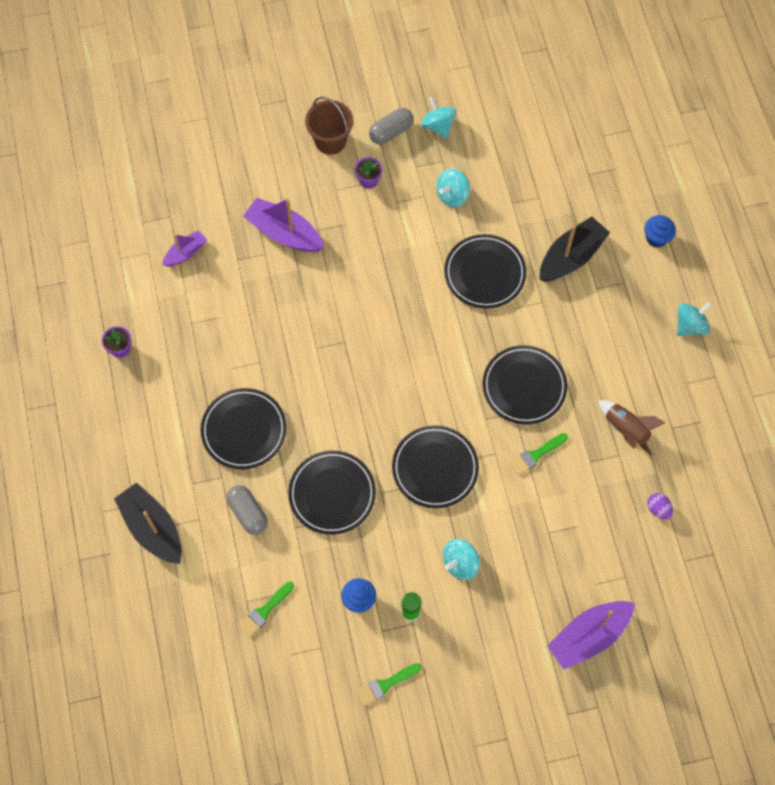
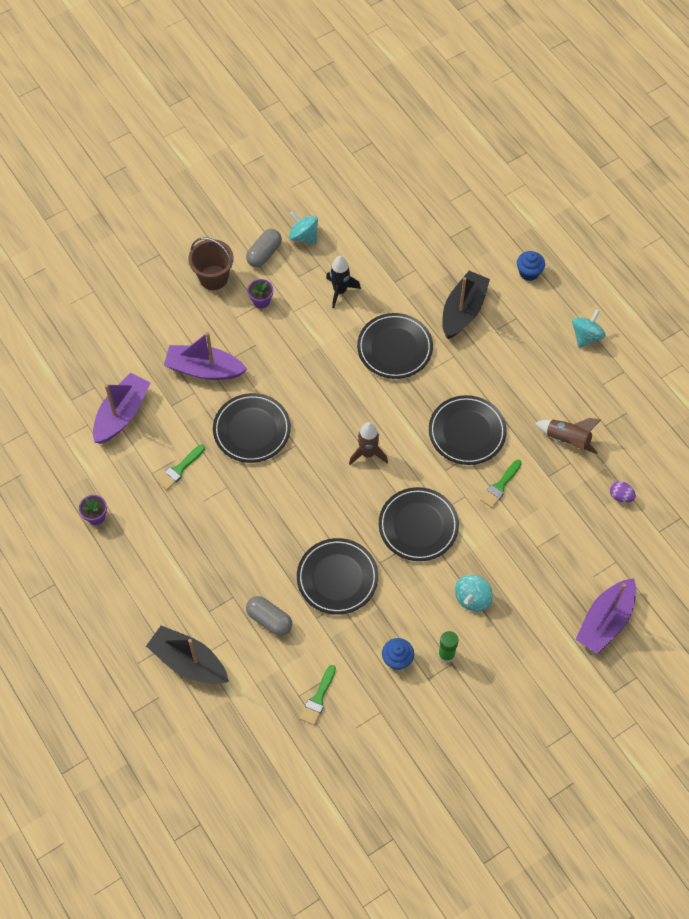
camera: 20 degrees left, 5 degrees down
purple boat [162,230,207,267] -> purple boat [93,373,150,444], size x1.73
black plate [201,388,287,469] -> black plate moved to [213,393,291,463]
green brush [356,663,422,706] -> green brush moved to [157,445,205,490]
turquoise spinning top [436,168,470,208] -> black rocket [326,256,361,308]
none -> brown rocket [349,422,388,465]

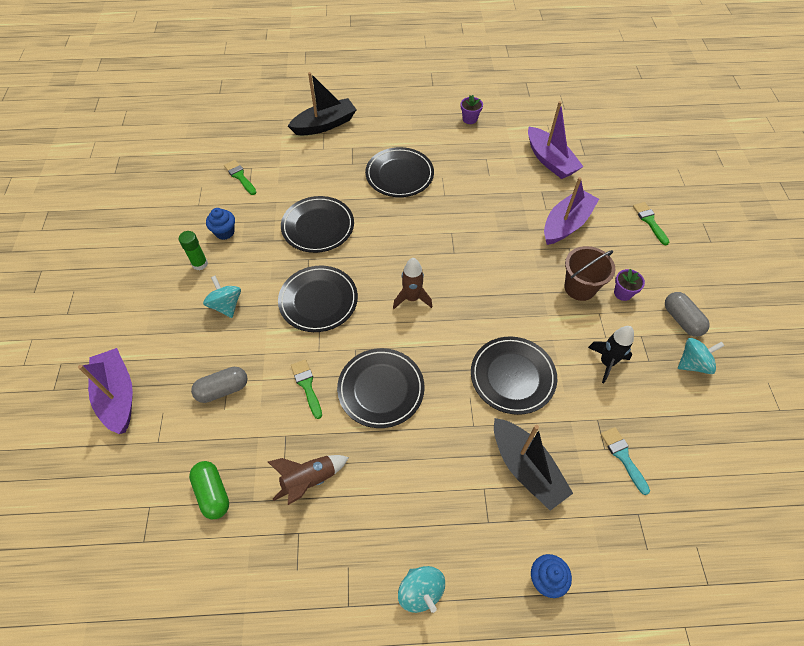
camera: 120 degrees right, 5 degrees down
green brush [157,445,205,490] -> green brush moved to [633,202,669,245]
brown bucket [188,237,234,290] -> brown bucket moved to [564,246,615,301]
black plate [213,393,291,463] -> black plate moved to [365,147,434,197]
grey capsule [246,596,292,636] -> grey capsule moved to [191,367,247,403]
purple egg [610,481,636,503] -> green capsule [189,461,229,519]
none -> turquoise brush [600,427,650,495]

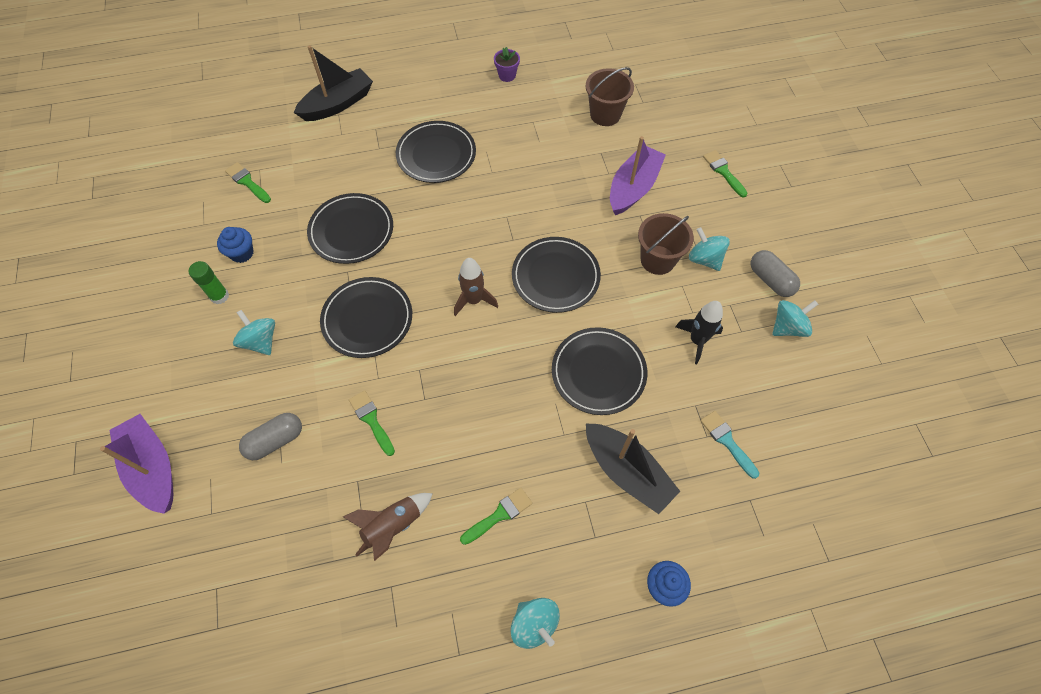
camera: 10 degrees left, 5 degrees up
green capsule [189,461,229,519] -> none
black plate [337,348,425,428] -> black plate moved to [512,237,601,313]
purple boat [528,101,584,179] -> brown bucket [586,67,634,126]
purple flower pot [614,269,645,301] -> turquoise spinning top [689,227,730,271]
none -> green brush [460,488,532,545]

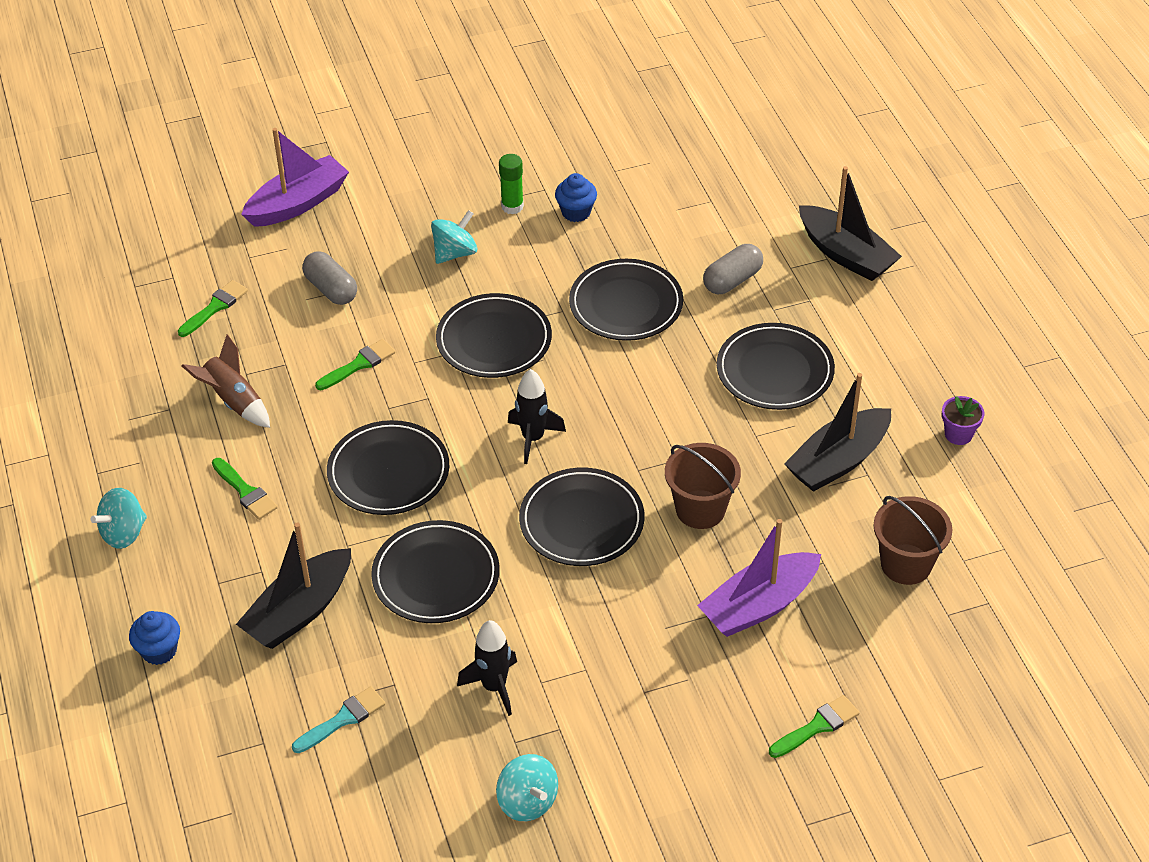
camera: 85 degrees right, 15 degrees down
green brush [225,162,271,203] -> green brush moved to [178,280,248,337]
brown rocket [454,258,498,316] -> black rocket [508,369,566,464]
purple boat [610,136,666,215] -> purple boat turned 120 degrees clockwise [697,519,821,637]
brown bucket [638,213,694,275] -> brown bucket moved to [665,443,741,529]
turquoise spinning top [689,227,730,271] -> none
grey capsule [750,250,800,297] -> grey capsule moved to [703,244,763,294]
none -> black plate [327,420,449,515]
none -> black boat [784,373,891,492]

